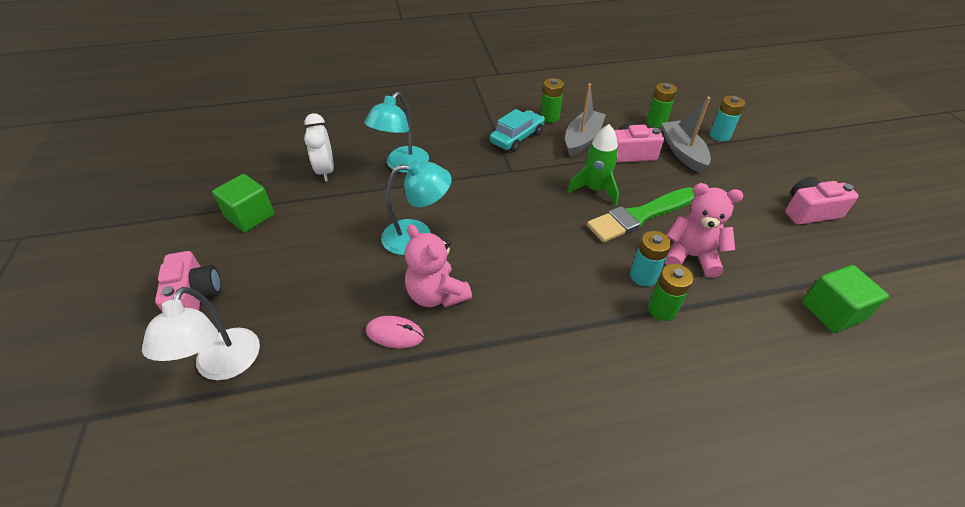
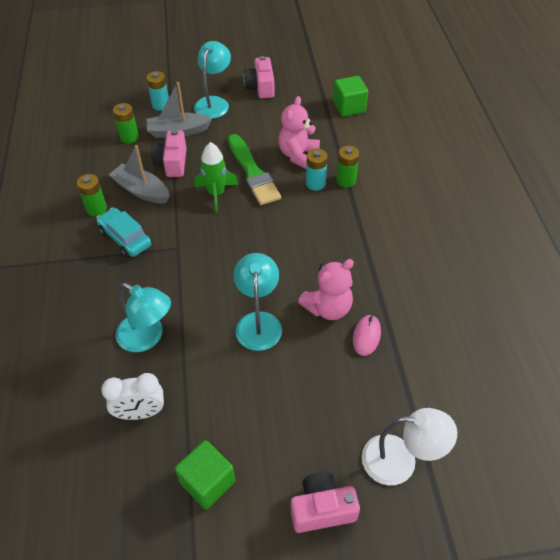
camera: 85 degrees left, 5 degrees up
none -> turquoise lamp [194,41,231,119]

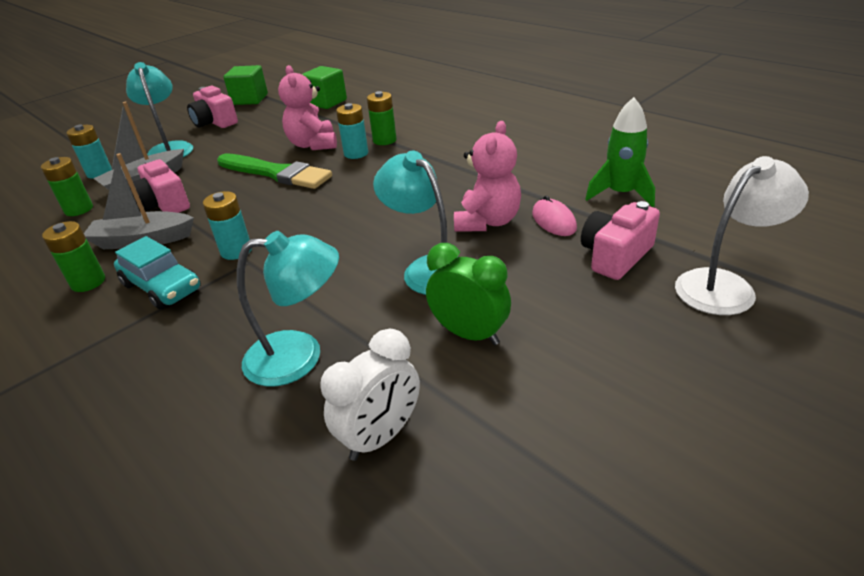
camera: 35 degrees left, 15 degrees down
turquoise car [96,208,151,258] -> turquoise car turned 150 degrees counterclockwise [114,236,201,310]
green cube [175,440,236,509] -> green cube moved to [224,65,268,105]
green rocket [195,142,238,212] -> green rocket moved to [585,97,655,207]
pink camera [291,472,360,533] -> pink camera moved to [581,201,660,280]
none -> turquoise battery [203,191,252,260]
none -> green clock [426,243,511,345]

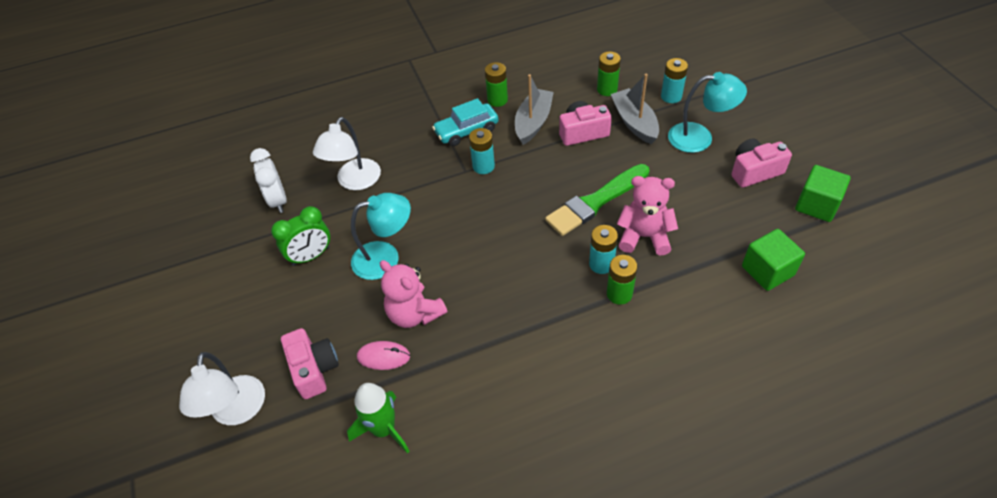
camera: 115 degrees right, 15 degrees up
turquoise lamp [237,231,339,387] -> white lamp [313,117,381,190]

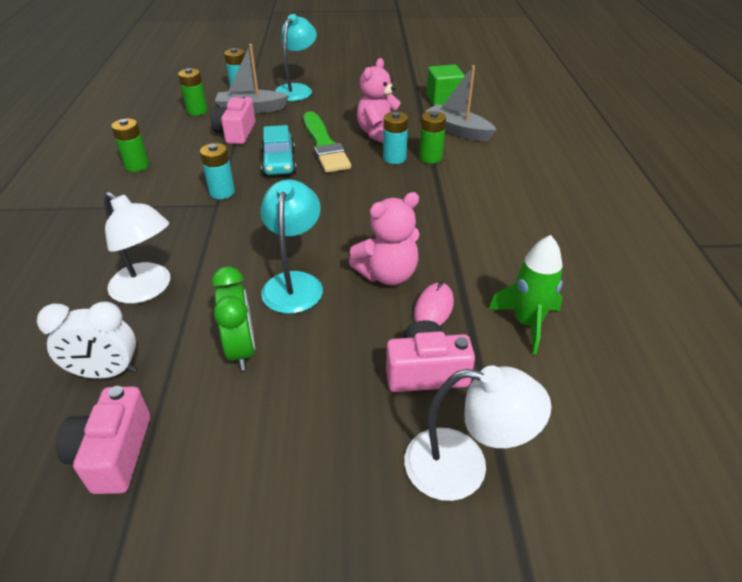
camera: 75 degrees left, 10 degrees down
turquoise car [432,98,499,146] -> turquoise car moved to [261,125,297,175]
grey boat [515,74,554,145] -> grey boat moved to [425,65,497,141]
pink camera [731,139,792,188] -> pink camera moved to [56,386,150,494]
green cube [795,165,851,222] -> none

